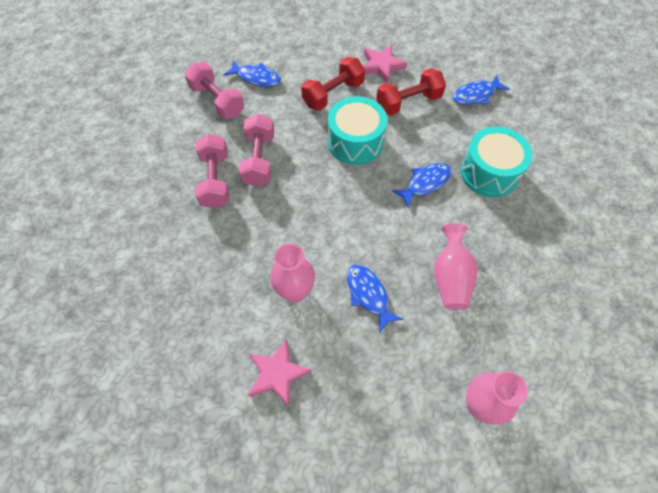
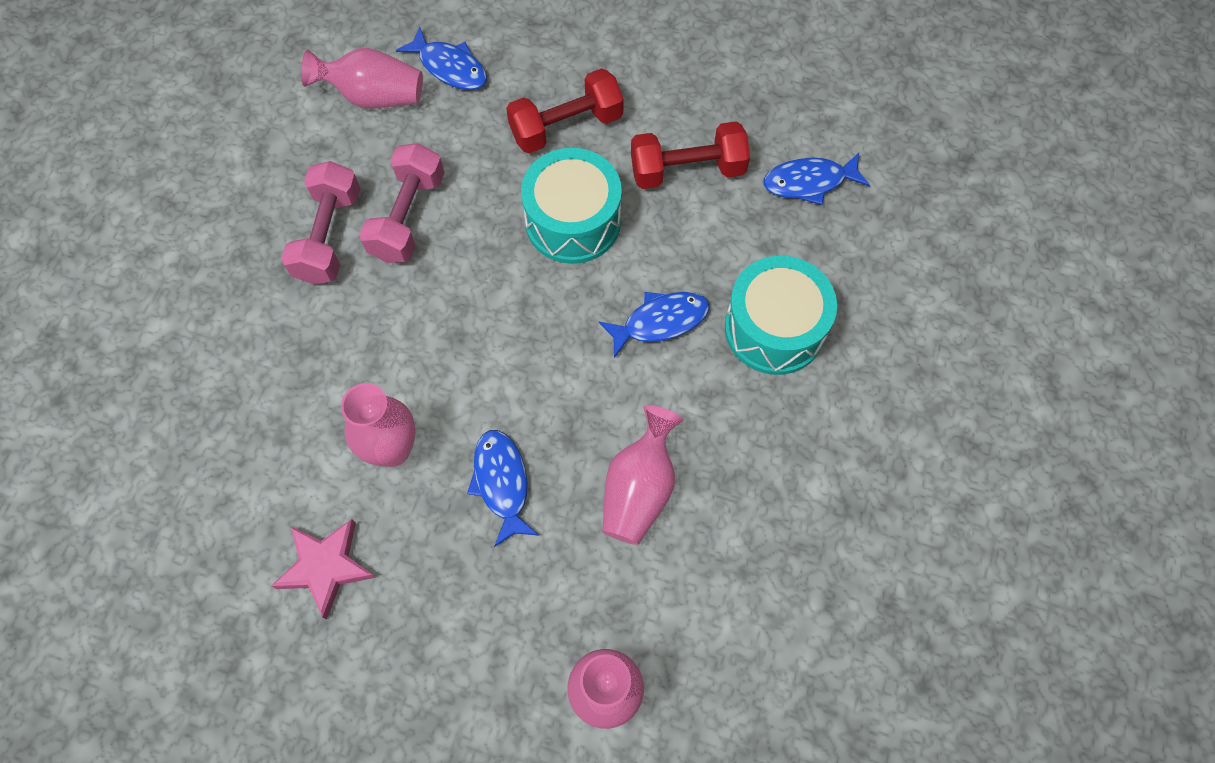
camera: 15 degrees right, 5 degrees up
pink dumbbell [185,62,244,119] -> pink vase [301,48,423,108]
pink star [363,45,407,83] -> none

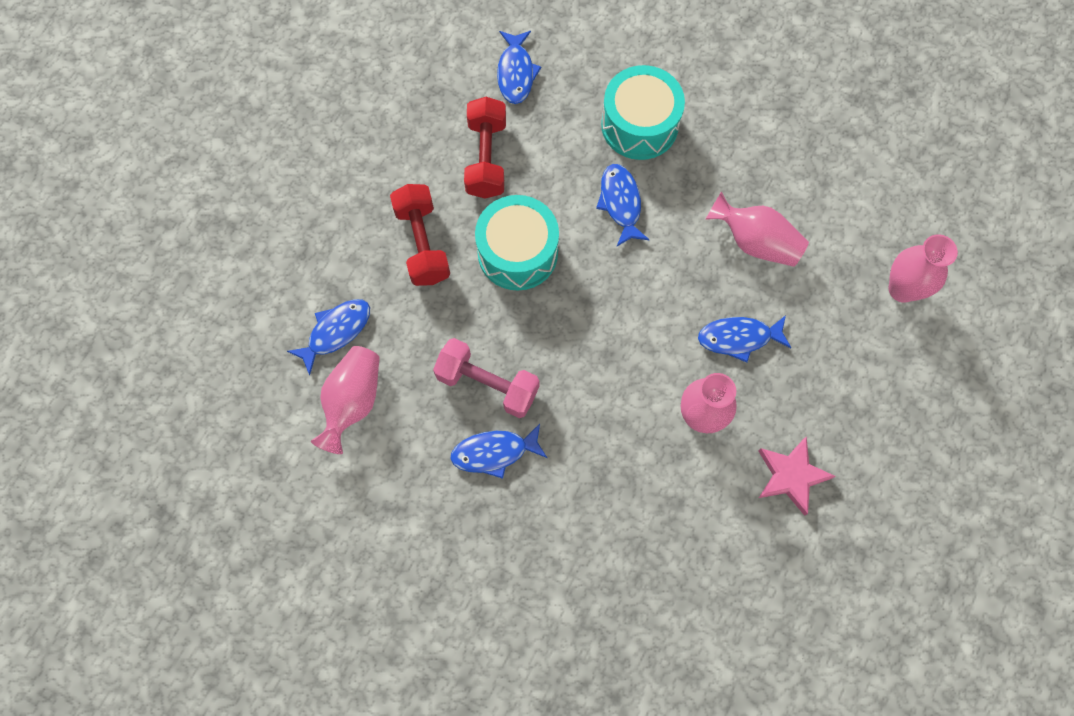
camera: 80 degrees left, 5 degrees up
pink dumbbell [281,161,361,285] -> blue fish [450,424,547,479]

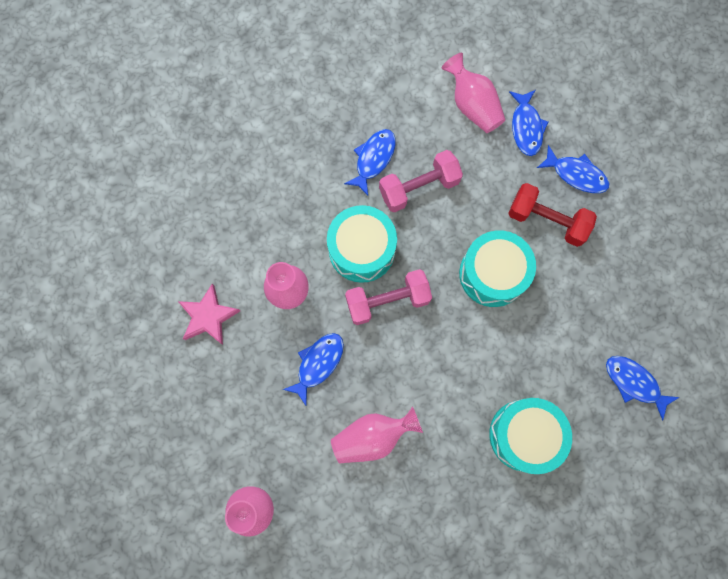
camera: 130 degrees right, 5 degrees up
red dumbbell [464,97,506,198] -> none
blue fish [596,164,650,246] -> blue fish moved to [537,145,610,193]
none -> turquoise drum [327,205,397,283]
none -> pink dumbbell [345,269,432,325]

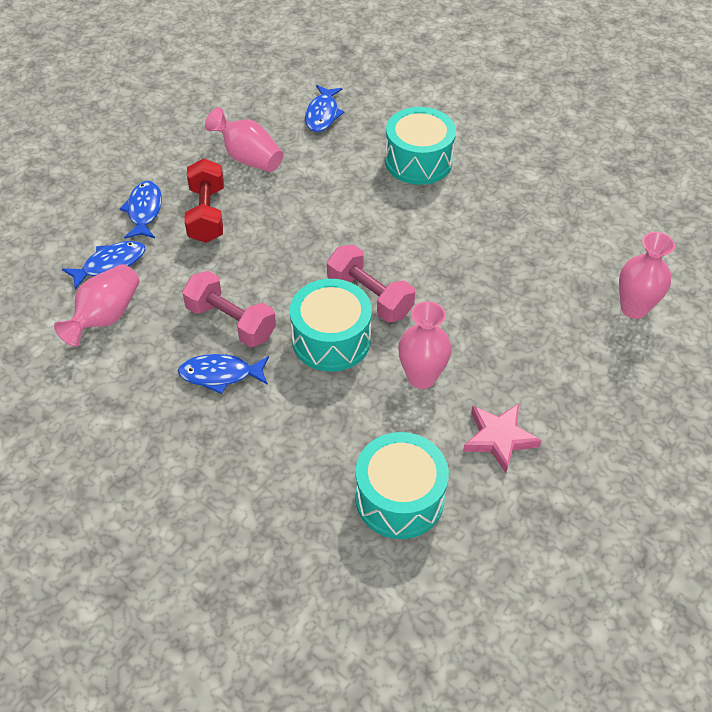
camera: 120 degrees left, 25 degrees down
blue fish [282,333,344,406] -> none
pink vase [331,407,423,463] -> pink vase moved to [205,108,283,172]
turquoise drum [459,230,536,307] -> turquoise drum moved to [355,432,449,539]

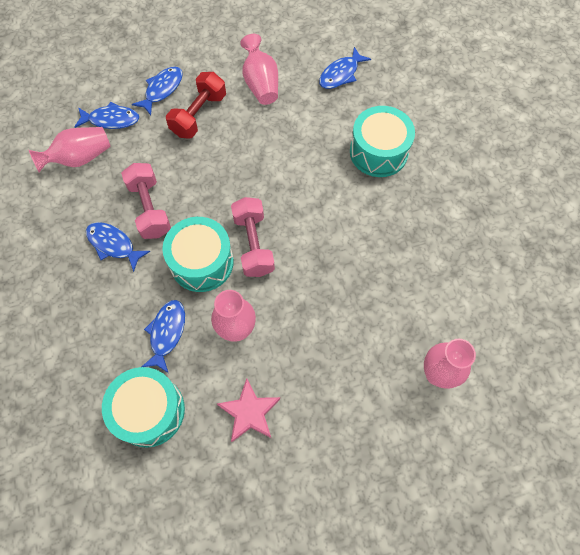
camera: 35 degrees right, 15 degrees up
none -> blue fish [141,300,185,373]

